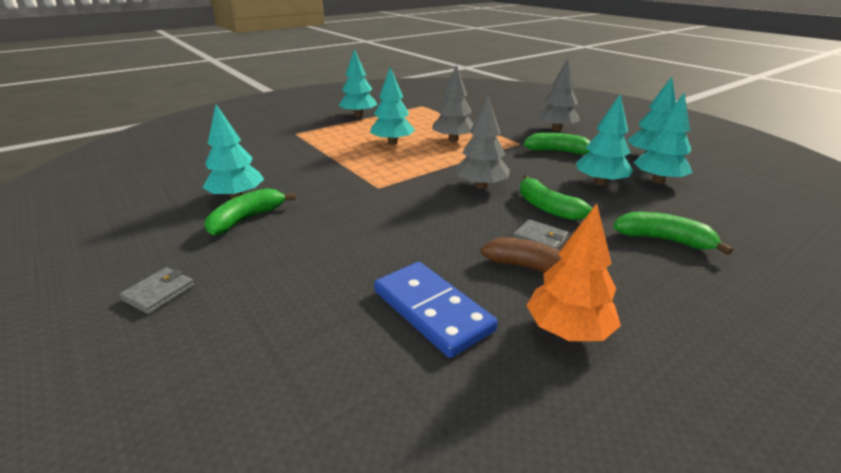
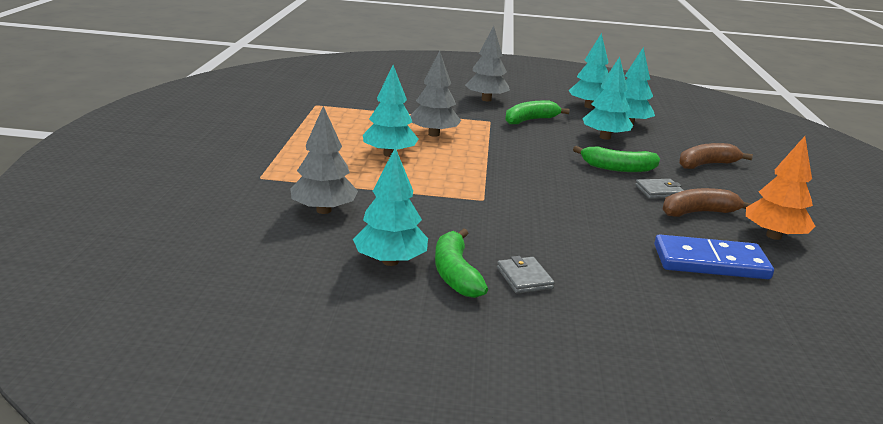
camera: 50 degrees left, 5 degrees down
grey wallet [119,267,194,314] -> grey wallet moved to [497,256,555,294]
turquoise tree [339,49,378,117] -> none
grey tree [455,97,510,189] -> grey tree moved to [290,106,358,214]
green banana [613,212,733,255] -> brown banana [679,143,753,169]

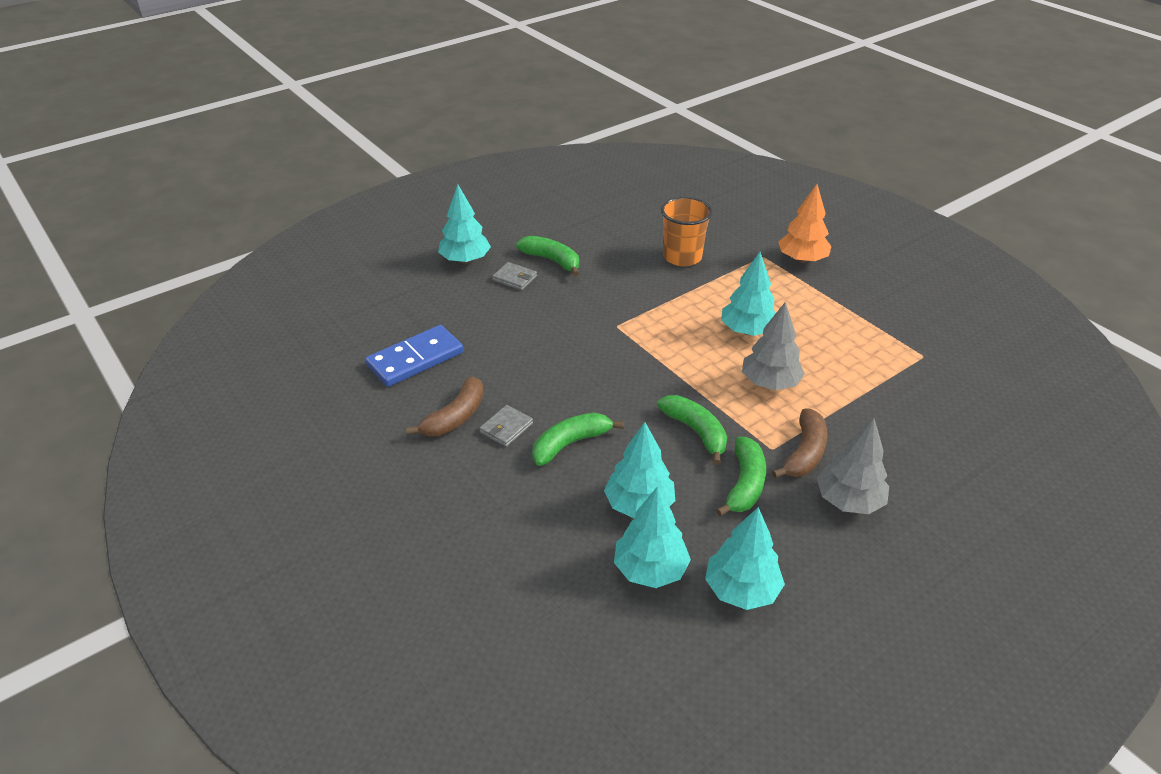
camera: 140 degrees right, 15 degrees up
grey tree [290,106,358,214] -> orange cup [661,197,713,266]
turquoise tree [353,148,428,266] -> turquoise tree moved to [438,185,491,264]
brown banana [679,143,753,169] -> brown banana moved to [772,408,827,478]
orange tree [746,136,815,240] -> orange tree moved to [778,184,831,263]
none -> green banana [657,395,727,465]

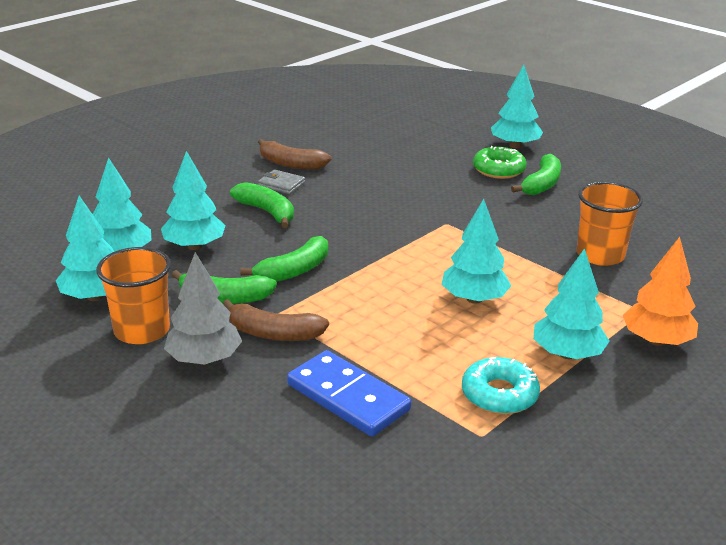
camera: 80 degrees right, 10 degrees down
blue domino [365,325,463,387] -> blue domino moved to [287,350,411,437]
grey wallet [492,262,537,290] -> green donut [473,146,527,179]
grey tree [742,302,805,390] -> none
none -> orange cup [96,247,171,344]
none -> turquoise donut [462,357,540,414]
none -> turquoise tree [533,248,609,359]

